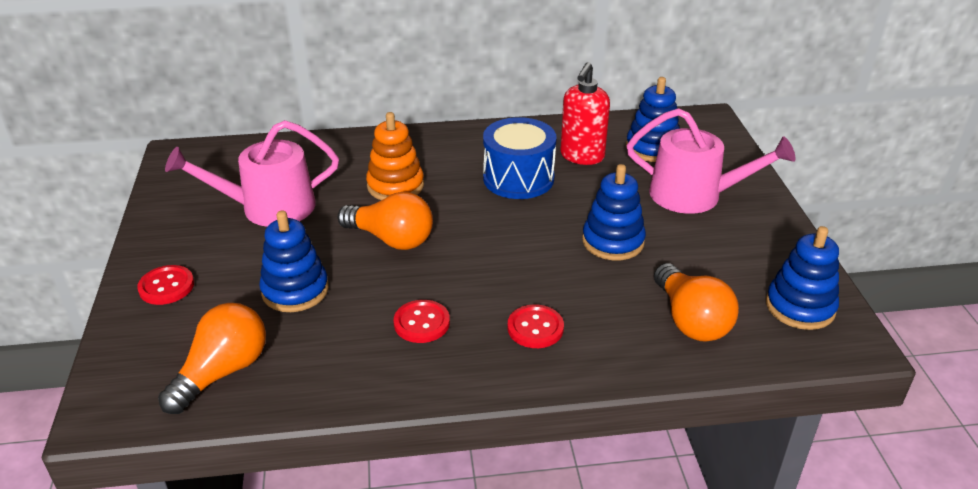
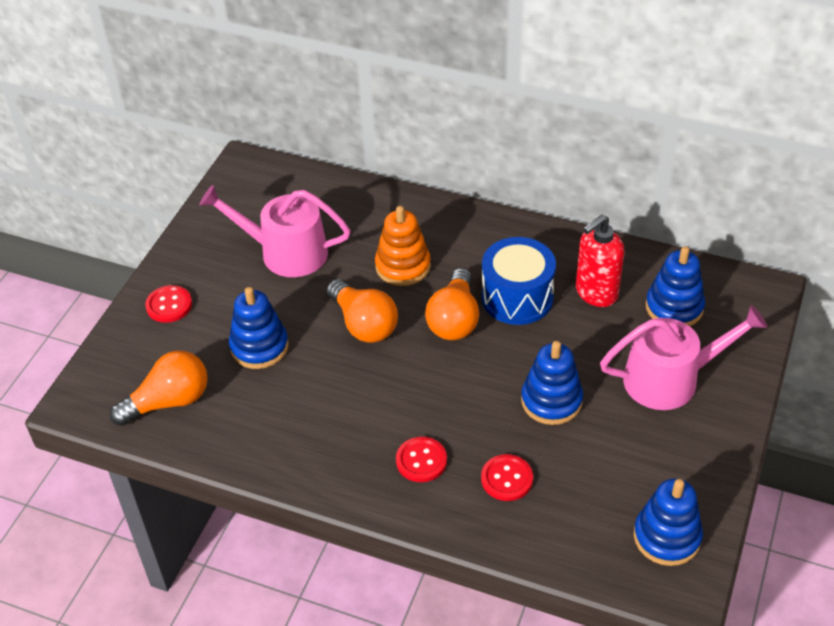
camera: 30 degrees right, 10 degrees up
red button [394,300,450,343] -> red button moved to [481,454,533,501]
pink watering can [627,108,796,214] -> pink watering can turned 60 degrees counterclockwise [600,305,768,410]
orange light bulb [654,263,739,342] -> orange light bulb moved to [425,268,479,340]

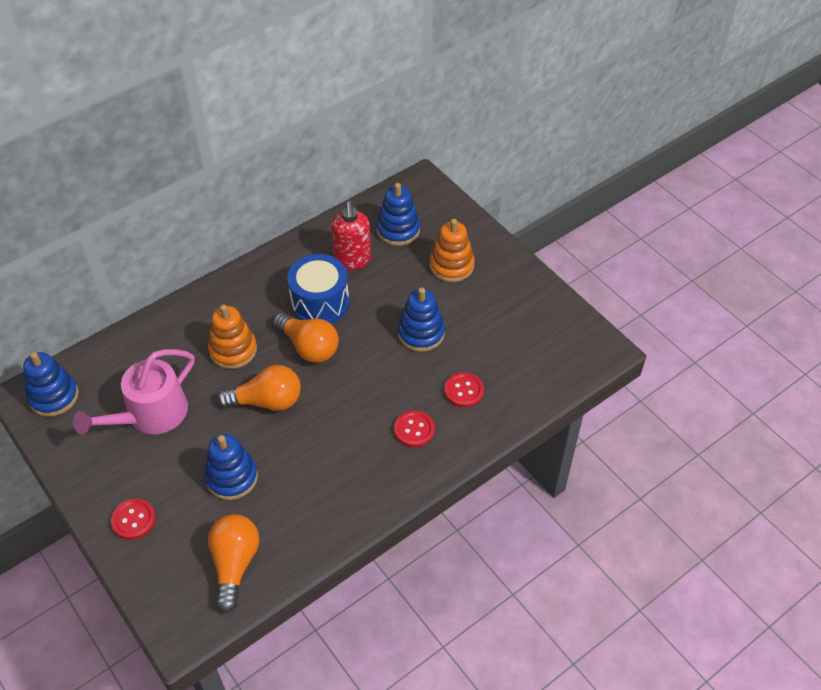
camera: 60 degrees left, 5 degrees up
pink watering can [600,305,768,410] -> orange stacking toy [430,219,475,282]
blue stacking toy [634,478,703,566] -> blue stacking toy moved to [23,352,79,417]

